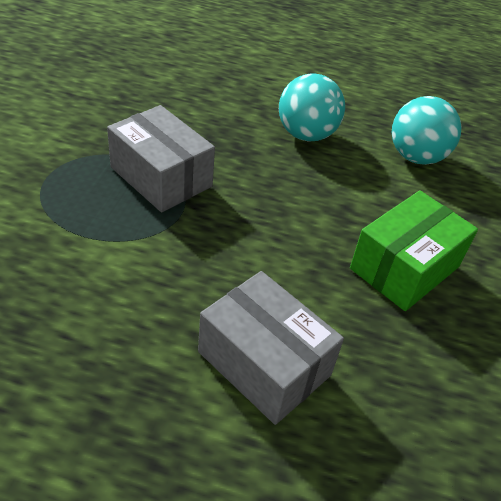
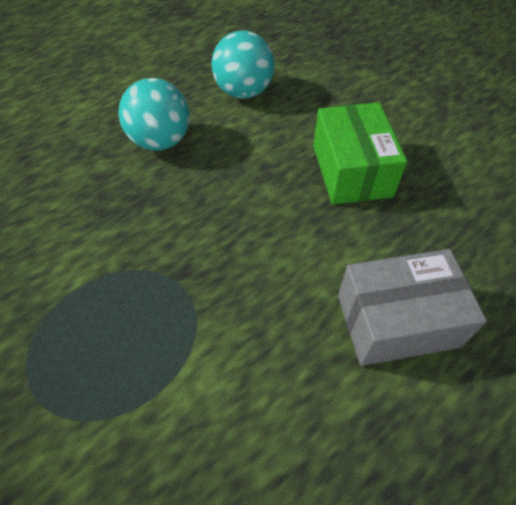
camera: 50 degrees left, 10 degrees up
grey box [107,105,215,212] -> none

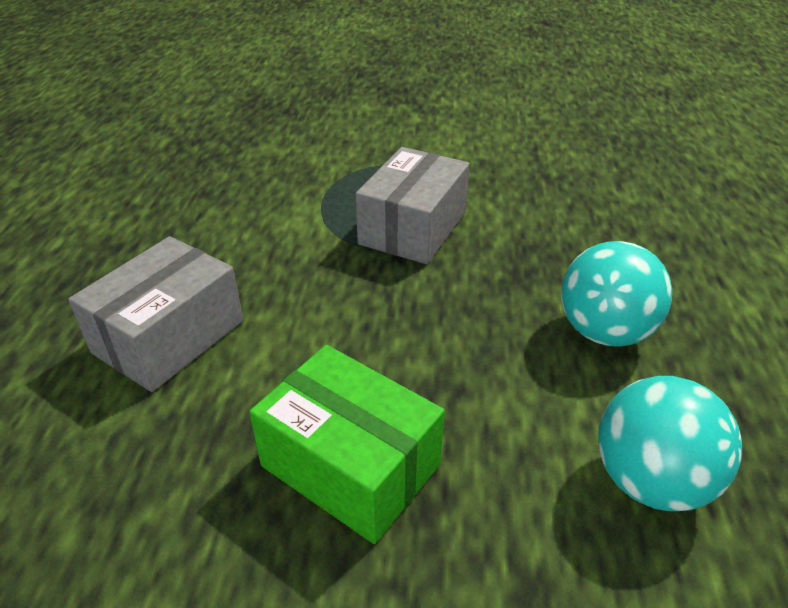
camera: 135 degrees right, 15 degrees down
none -> grey box [355,147,470,264]

